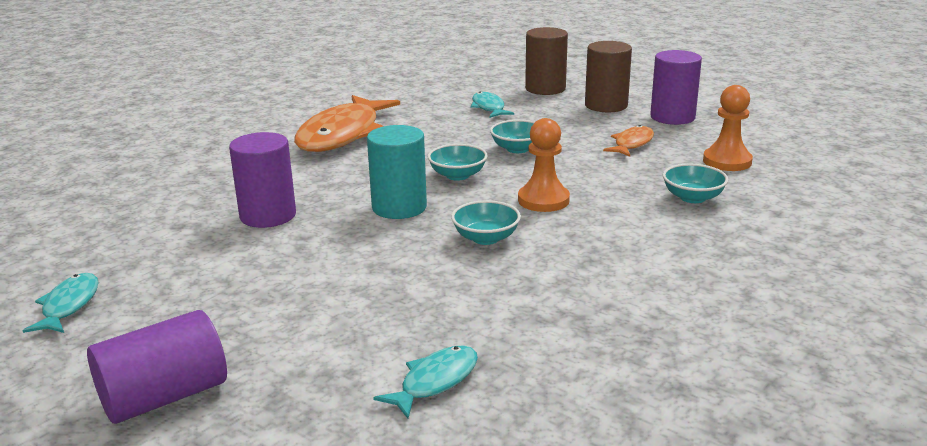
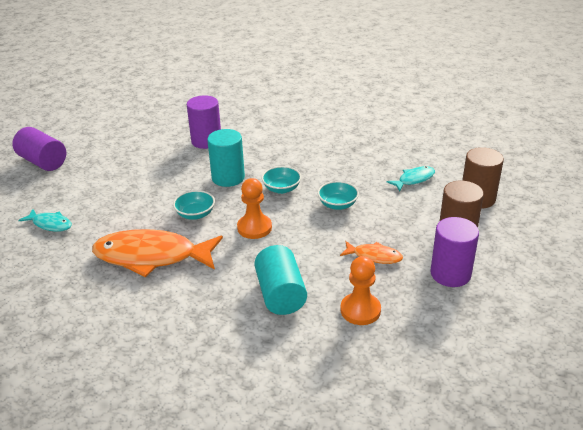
camera: 75 degrees right, 10 degrees up
turquoise fish [22,273,99,333] -> none
orange fish [294,95,400,152] -> orange fish moved to [92,229,223,277]
turquoise bowl [663,164,728,203] -> turquoise cylinder [254,245,307,315]

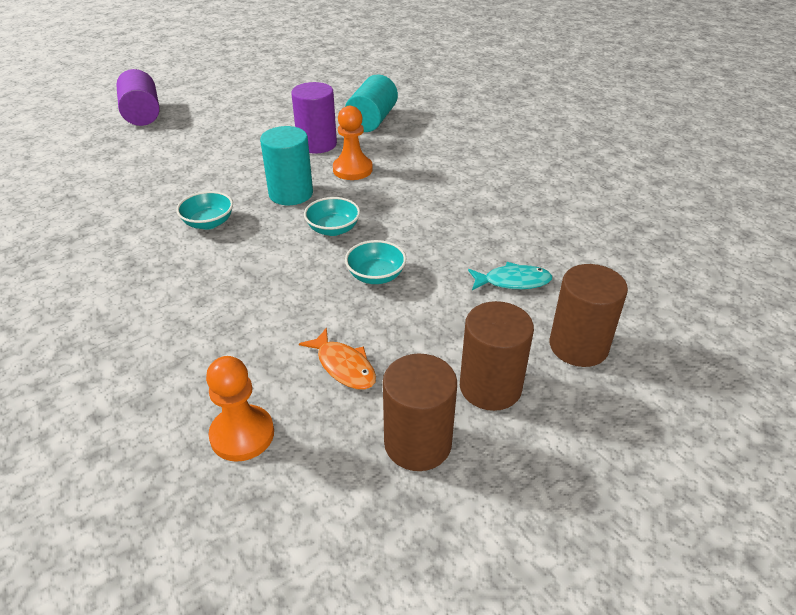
camera: 30 degrees right, 5 degrees up
turquoise fish [18,209,72,232] -> none
orange fish [92,229,223,277] -> none
orange pawn [237,178,272,239] -> orange pawn moved to [333,106,373,180]
turquoise cylinder [254,245,307,315] -> turquoise cylinder moved to [345,75,398,132]
purple cylinder [430,217,479,287] -> brown cylinder [383,354,457,471]

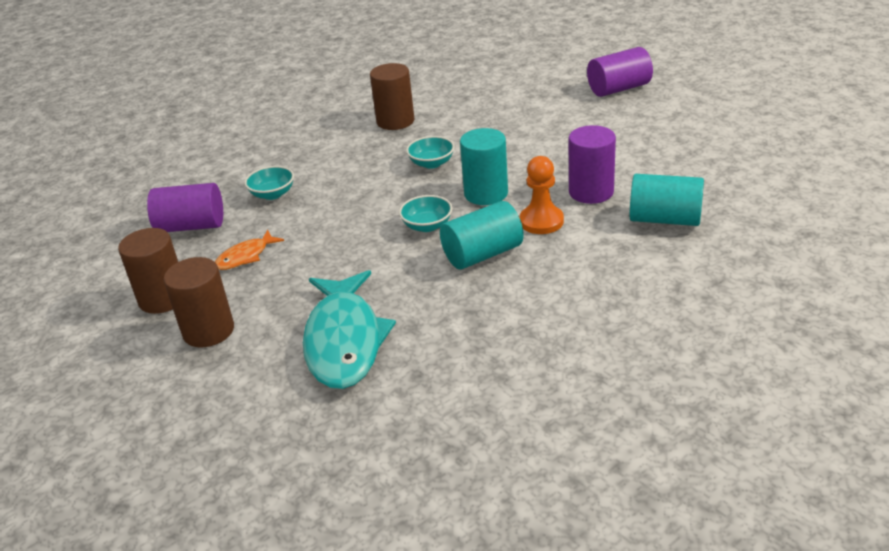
camera: 90 degrees right, 5 degrees down
orange pawn [206,356,274,462] -> purple cylinder [147,183,223,232]
turquoise bowl [345,240,406,284] -> turquoise bowl moved to [244,166,294,200]
turquoise fish [468,262,552,290] -> turquoise fish [303,270,396,389], size x2.11
brown cylinder [550,264,628,367] -> brown cylinder moved to [370,63,414,130]
none -> turquoise cylinder [440,201,524,270]

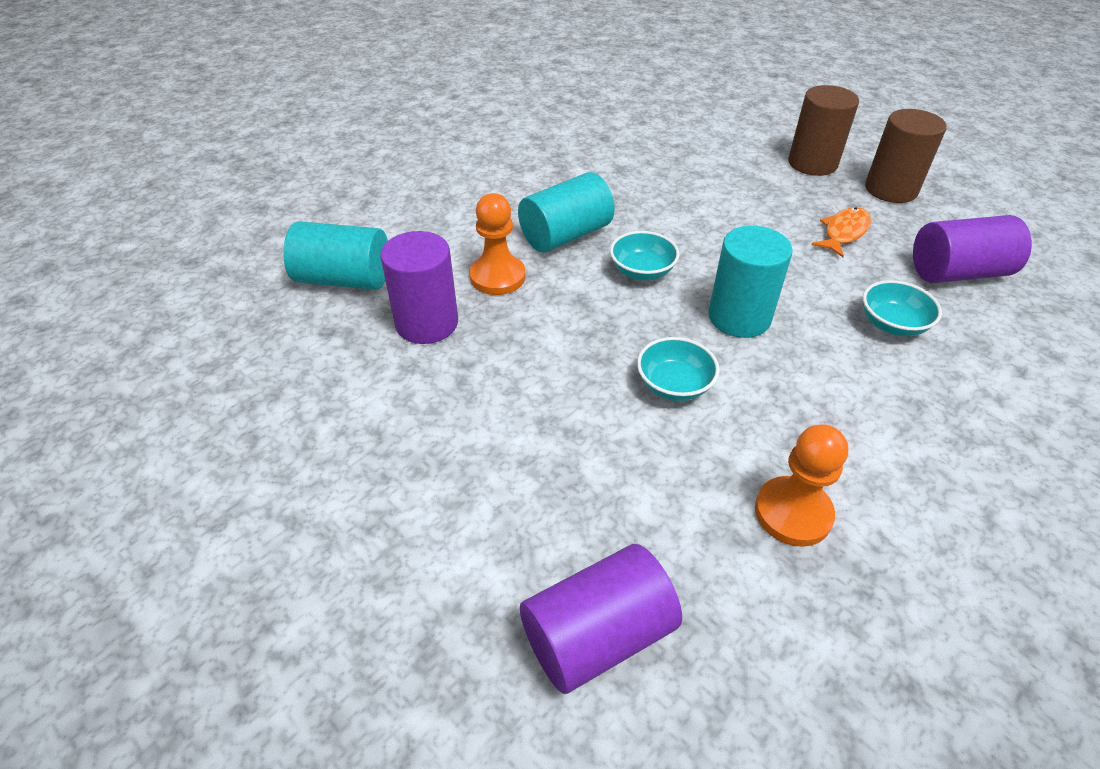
camera: 170 degrees right, 10 degrees up
turquoise fish [303,270,396,389] -> none
brown cylinder [370,63,414,130] -> orange pawn [755,424,848,547]
turquoise cylinder [460,128,508,205] -> turquoise cylinder moved to [708,226,793,338]
purple cylinder [587,47,653,97] -> purple cylinder moved to [520,544,682,694]

